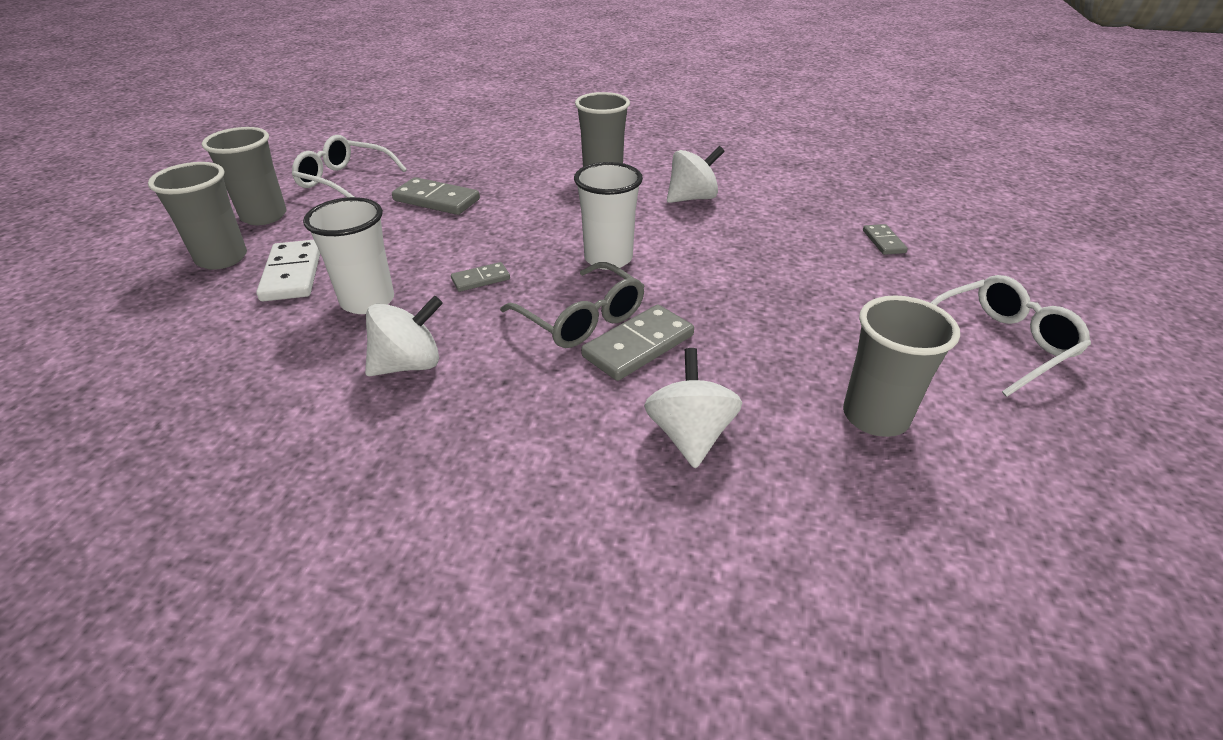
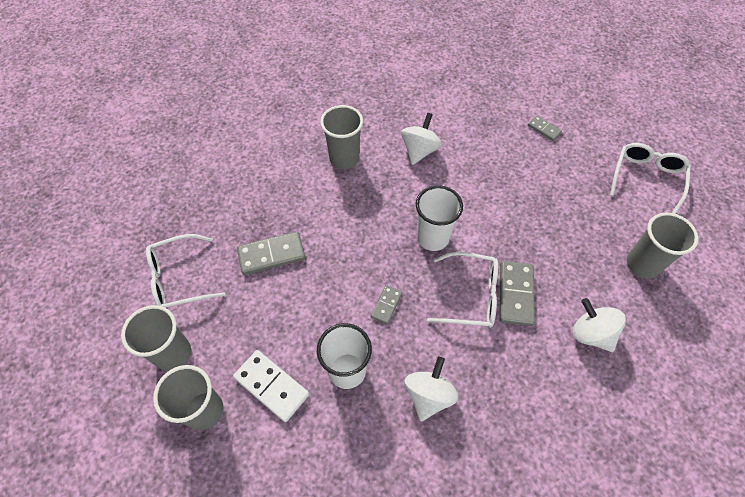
camera: 40 degrees left, 20 degrees up
grey glasses [500,262,644,348] -> white glasses [427,252,498,328]

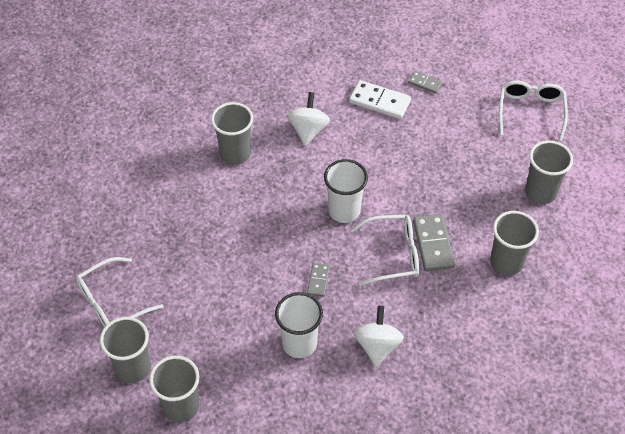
camera: 15 degrees left, 5 degrees down
white domino [233,350,309,422] -> white domino moved to [349,80,411,119]
grey domino [237,231,305,275] -> none
white spinning top [573,298,626,352] -> grey cup [490,211,539,275]

